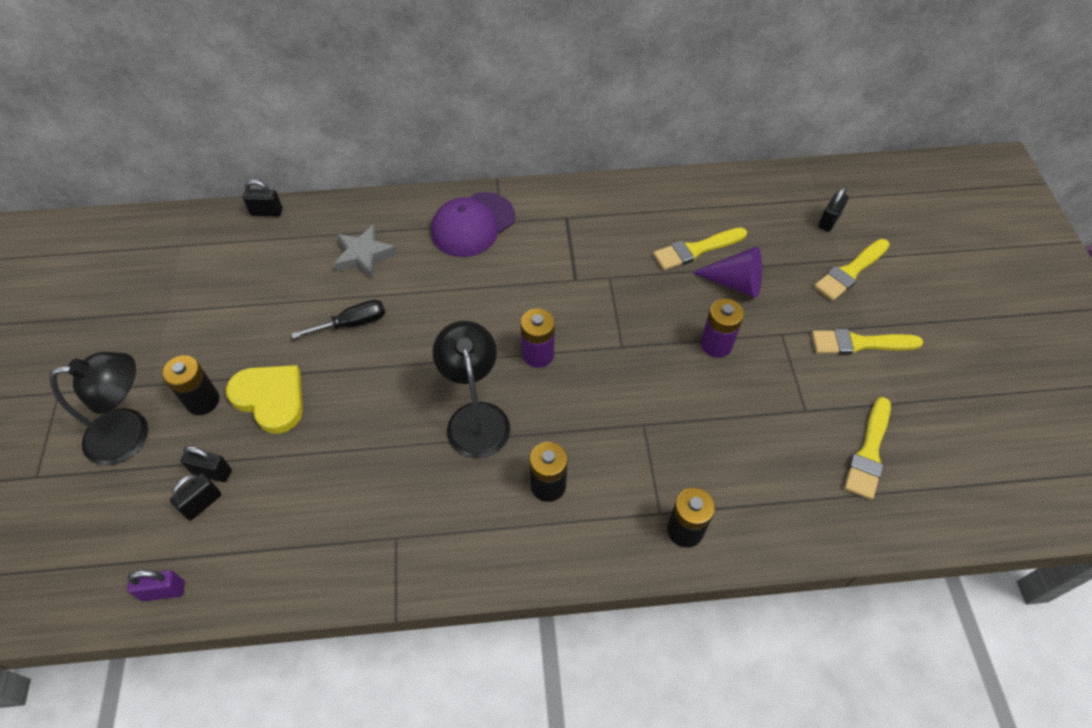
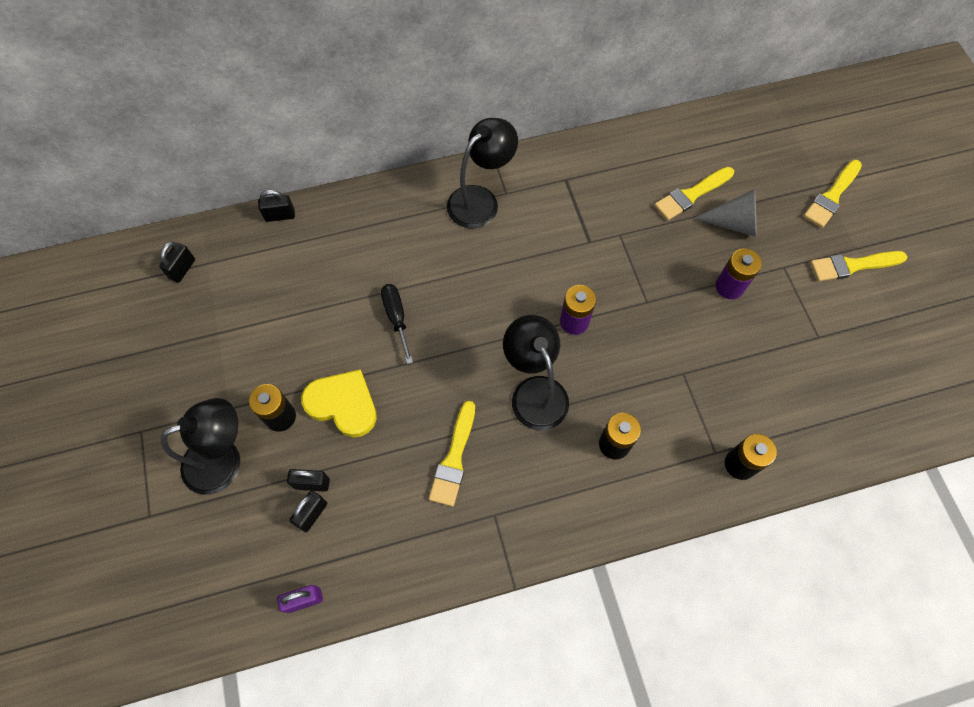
camera: 10 degrees left, 10 degrees up
black screwdriver [291,300,385,339] -> black screwdriver turned 75 degrees counterclockwise [381,284,413,364]
grey star [334,224,397,280] -> none
purple cap [431,192,515,257] -> black lamp [447,118,518,229]
purple cone [692,246,762,298] -> grey cone [692,189,756,237]
black padlock [818,186,849,232] -> black padlock moved to [159,242,195,283]
yellow brush [844,397,891,500] -> yellow brush moved to [429,401,475,506]

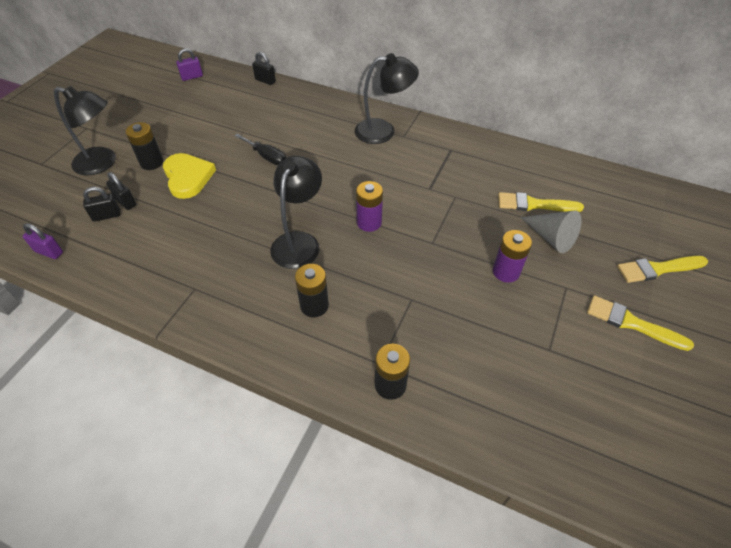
camera: 40 degrees right, 15 degrees down
black padlock [159,242,195,283] -> purple padlock [176,48,203,81]
black screwdriver [381,284,413,364] -> black screwdriver turned 105 degrees clockwise [234,133,286,165]
yellow brush [429,401,475,506] -> none

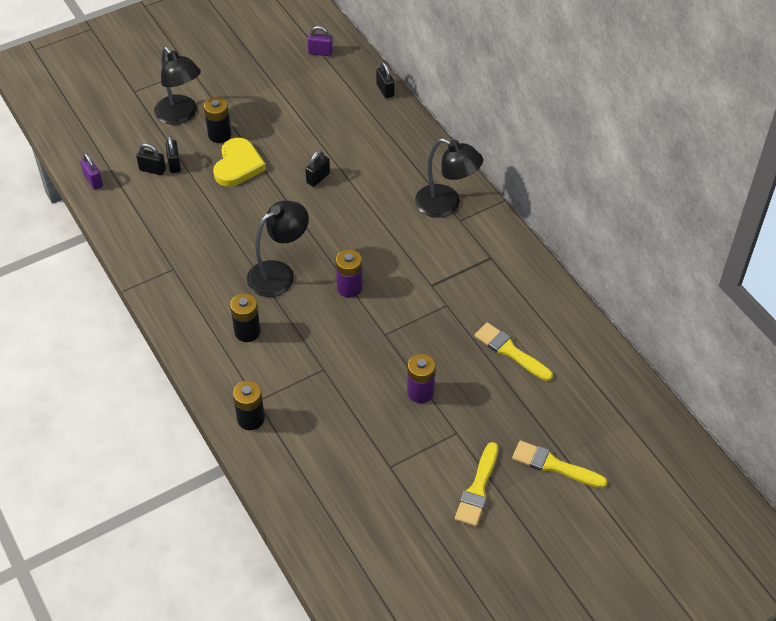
camera: 35 degrees right, 0 degrees up
black screwdriver [234,133,286,165] -> black padlock [305,150,330,187]
grey cone [520,210,581,253] -> none
yellow brush [587,295,694,351] -> yellow brush turned 135 degrees counterclockwise [455,442,498,527]

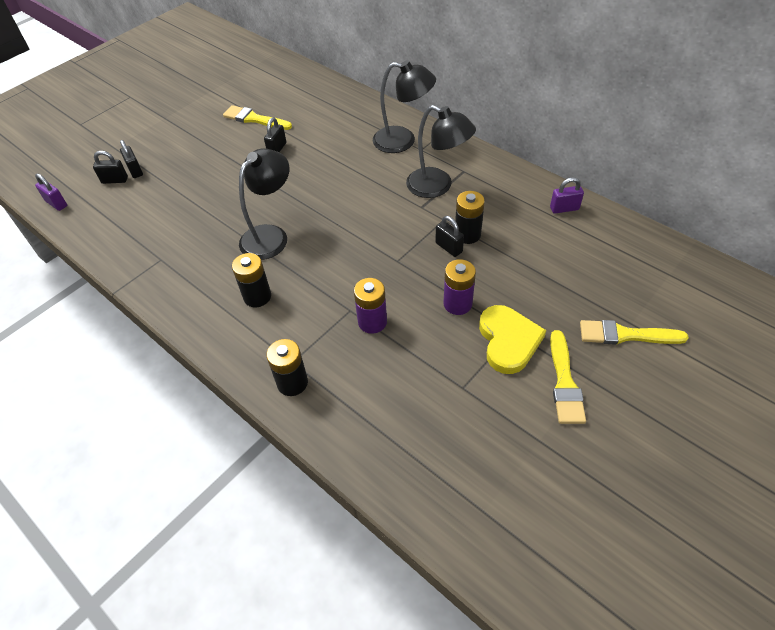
camera: 15 degrees left, 0 degrees up
black lamp [154,47,201,125] -> black lamp moved to [406,105,476,198]
black battery [204,97,231,143] -> black battery moved to [455,191,485,244]
yellow heart [213,138,266,187] -> yellow heart moved to [479,305,546,374]
purple padlock [307,26,333,56] -> purple padlock moved to [550,177,584,213]
purple battery [336,249,363,298] -> purple battery moved to [354,278,387,334]
black padlock [376,62,394,99] -> black padlock moved to [435,216,464,257]
yellow brush [474,322,553,381] -> yellow brush moved to [223,105,292,130]

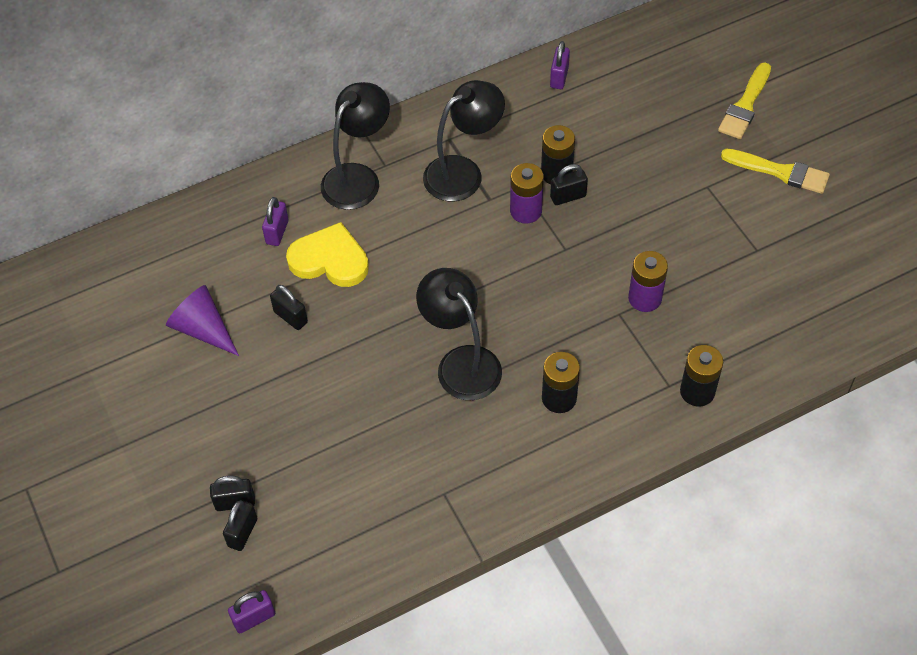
camera: 70 degrees left, 5 degrees up
yellow brush [223,105,292,130] -> purple cone [166,285,239,356]
purple battery [443,259,476,315] -> purple battery moved to [510,163,544,224]
yellow heart [479,305,546,374] -> yellow heart moved to [286,222,369,287]
none -> purple padlock [262,197,289,246]

